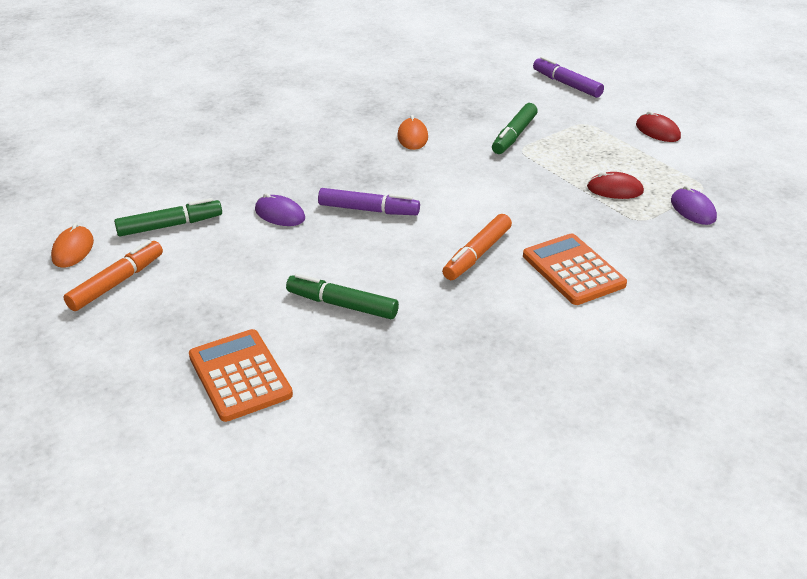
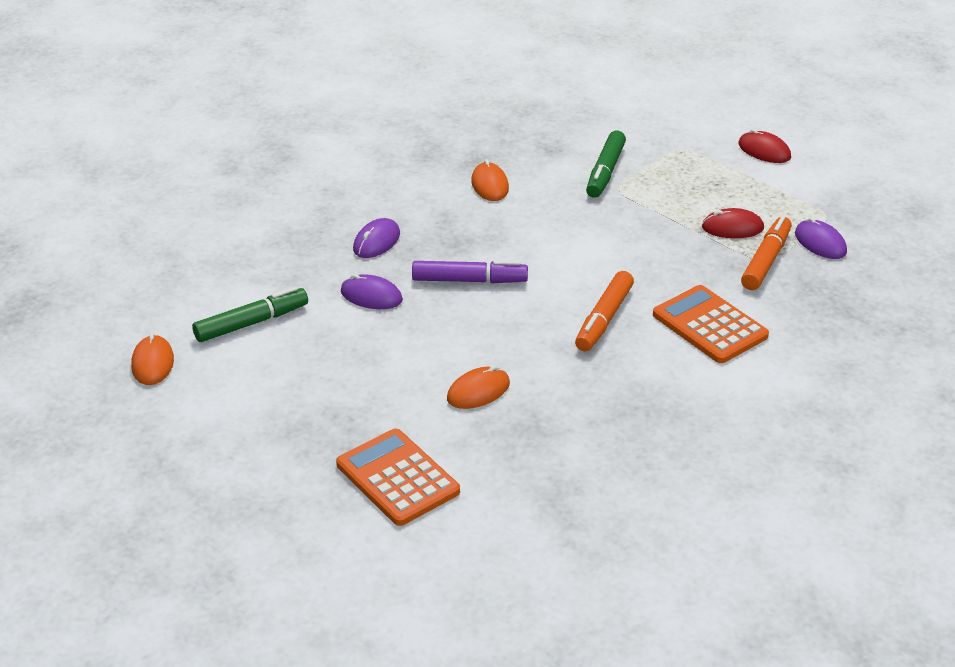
camera: 10 degrees left, 0 degrees up
orange marker [64,240,163,311] -> orange marker moved to [741,216,792,290]
green marker [286,274,399,319] -> orange mouse [447,366,510,409]
purple marker [533,56,604,98] -> none
none -> purple mouse [353,218,400,258]

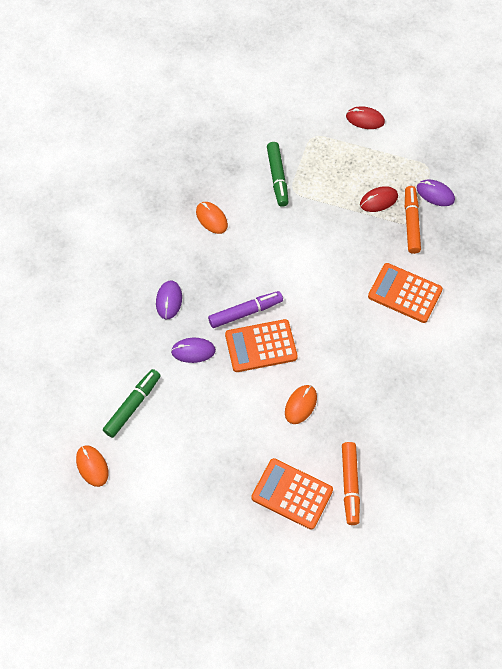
camera: 25 degrees left, 25 degrees up
orange marker [575,271,634,351] -> orange marker moved to [342,442,360,525]
none -> orange calculator [225,319,298,372]

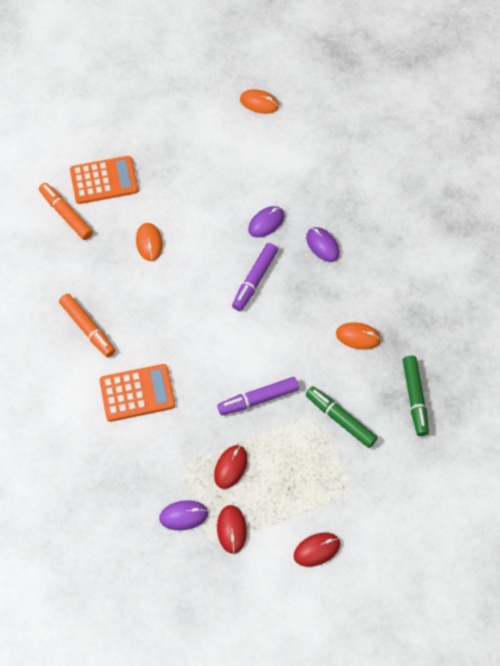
camera: 140 degrees right, 0 degrees up
green marker [103,369,161,438] -> green marker moved to [403,356,429,436]
orange calculator [225,319,298,372] -> none
orange marker [405,186,421,254] -> orange marker moved to [59,294,115,357]
none -> purple marker [217,377,299,415]
none -> red mouse [217,505,247,554]

